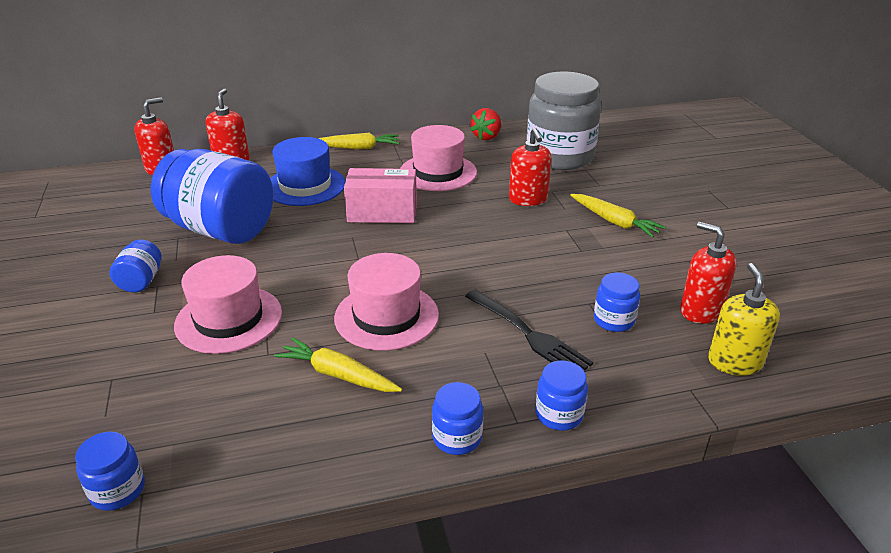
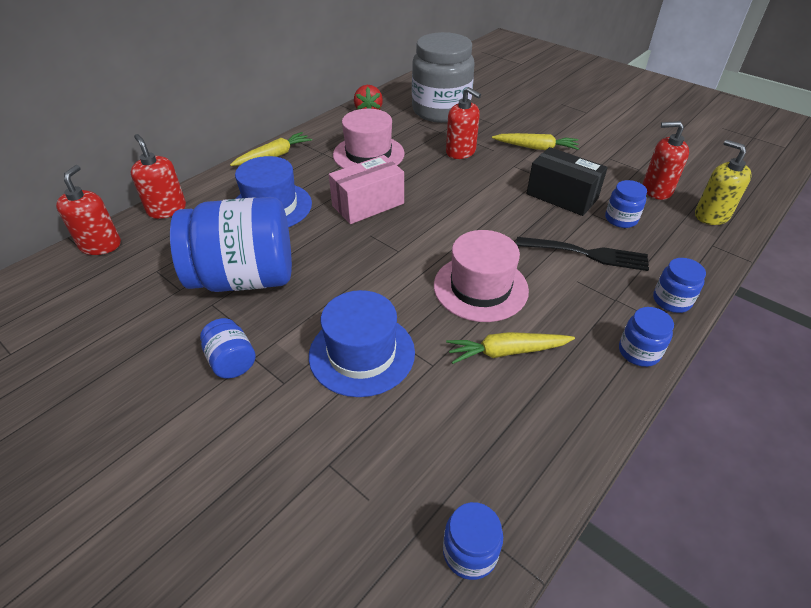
camera: 35 degrees left, 10 degrees up
pink hat [174,255,282,354] -> blue hat [309,290,415,397]
none -> black box [526,147,608,216]

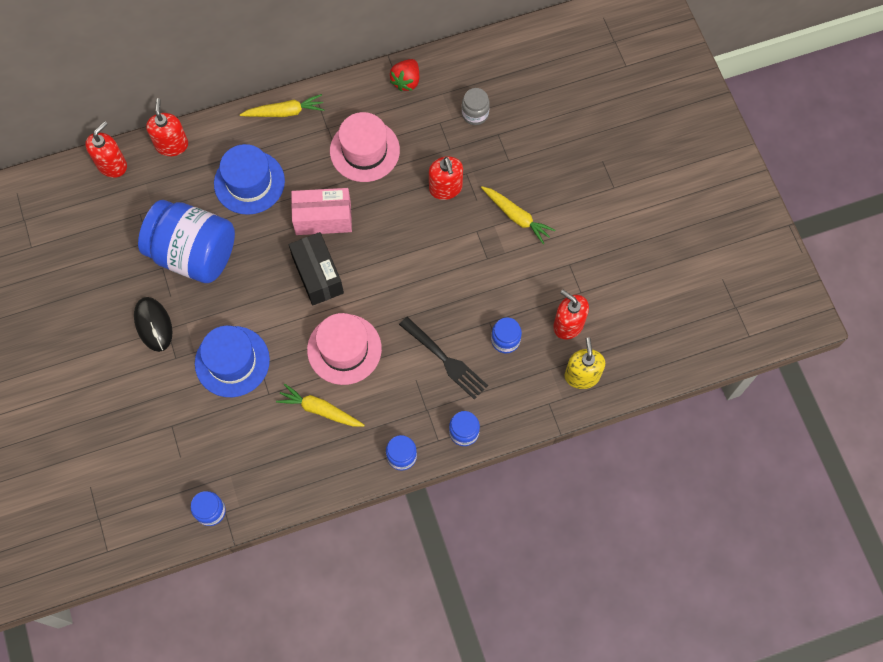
camera: 30 degrees right, 25 degrees up
blue jar [200,318,256,378] -> black mouse [134,297,173,352]
grey jar [412,32,475,123] -> grey jar [462,88,490,125], size x0.43
black box [526,147,608,216] -> black box moved to [289,232,344,306]

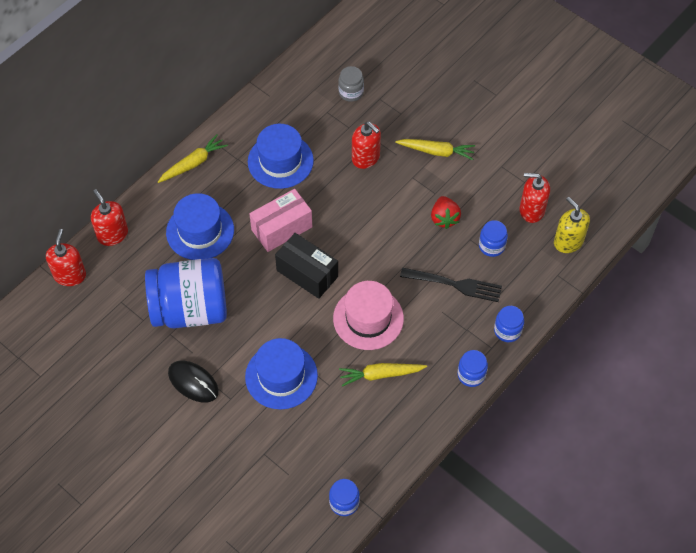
camera: 30 degrees left, 10 degrees down
pink hat [330,112,400,182] -> blue hat [248,124,314,189]
red strawberry [390,59,419,91] -> red strawberry moved to [431,196,461,229]

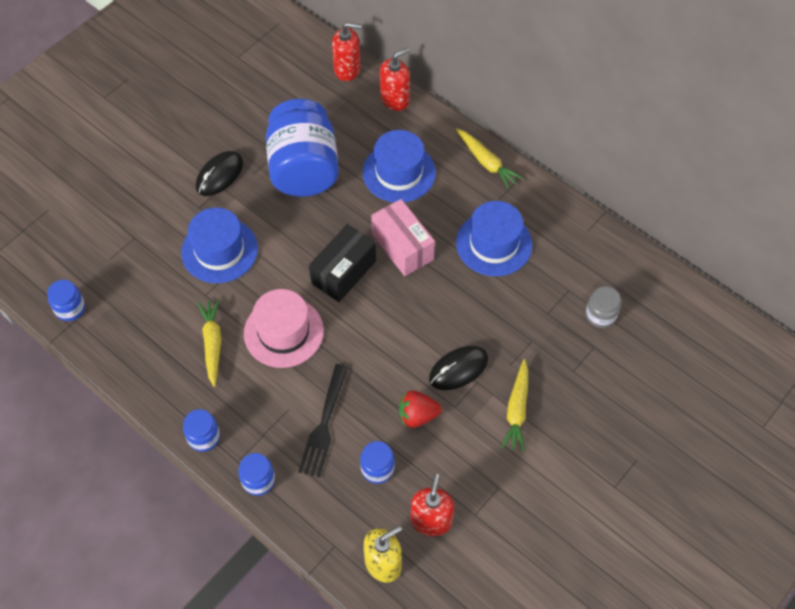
camera: 90 degrees right, 0 degrees up
red soap dispenser [352,122,381,169] -> none
none -> black mouse [429,346,488,390]

